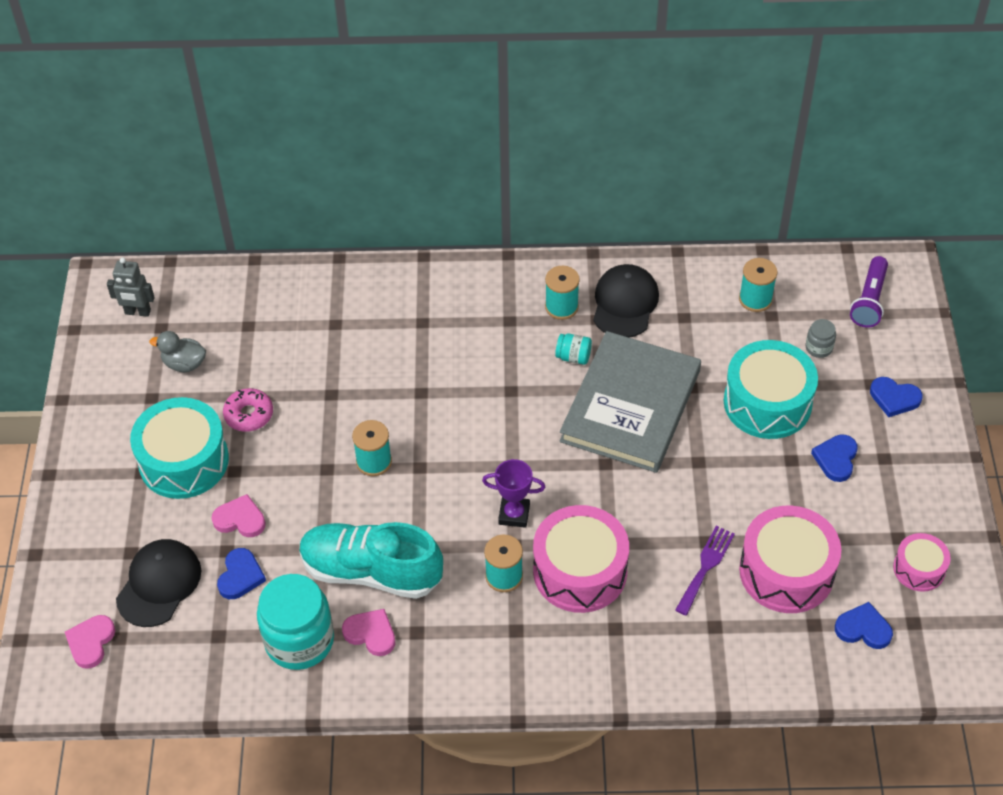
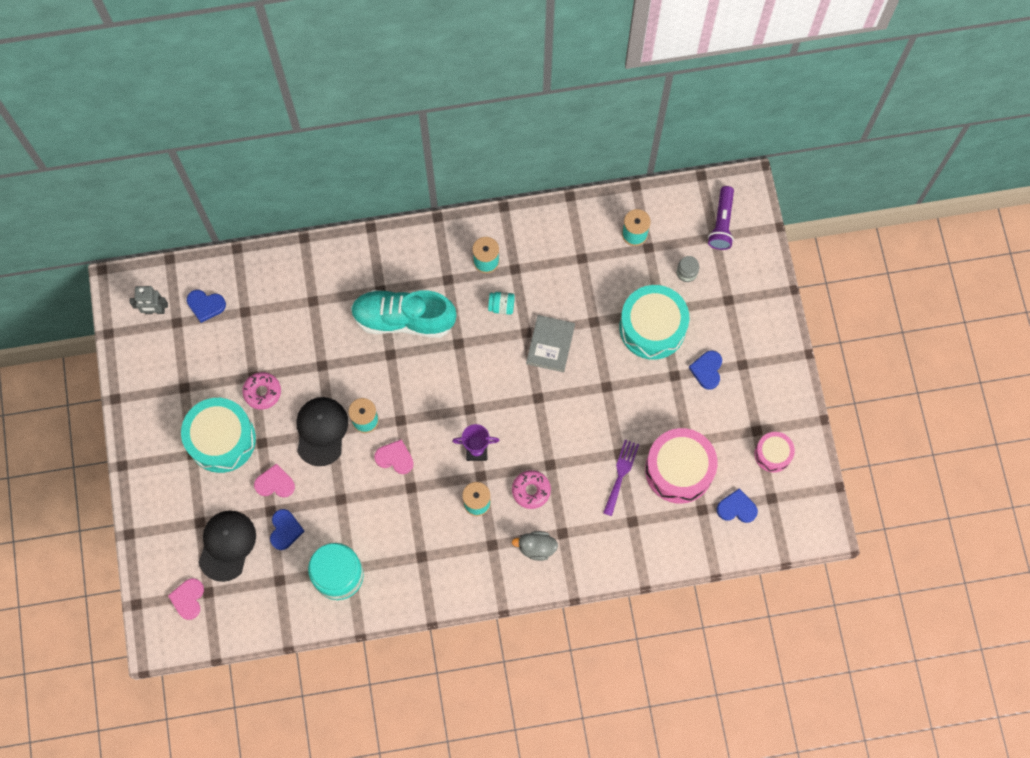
camera: 10 degrees left, 20 degrees up
grey duck [150,331,206,372] -> grey duck moved to [512,531,558,561]
turquoise shoe [300,522,443,599] -> turquoise shoe moved to [351,290,457,338]
pink heart [342,609,395,656] -> pink heart moved to [374,439,414,474]
pink drum [533,505,629,613] -> pink donut [512,470,551,509]
grey book [559,331,701,473] -> grey book [526,315,575,372], size x0.50
black cap [593,264,659,338] -> black cap moved to [297,397,348,466]
blue heart [870,377,923,417] -> blue heart moved to [187,290,226,323]

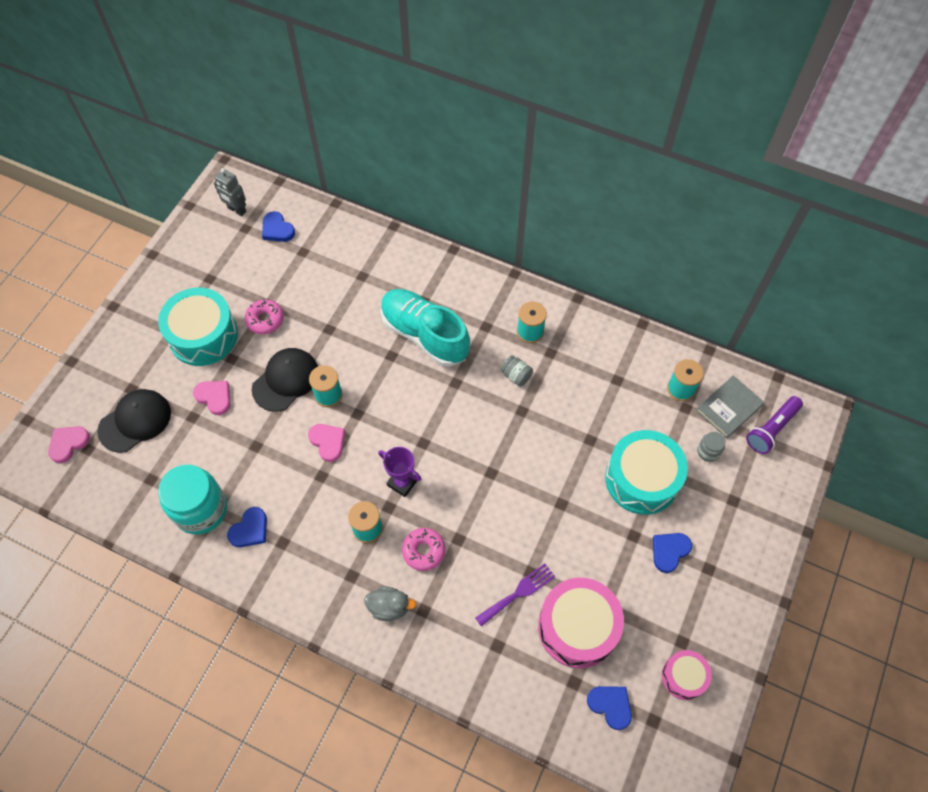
camera: 35 degrees right, 10 degrees down
blue heart [270,509,305,550] -> blue heart moved to [227,507,267,547]
turquoise jar [488,292,515,315] -> grey jar [501,355,533,387]
grey duck [512,531,558,561] -> grey duck turned 150 degrees clockwise [364,586,416,621]
grey book [526,315,575,372] -> grey book moved to [696,375,764,438]

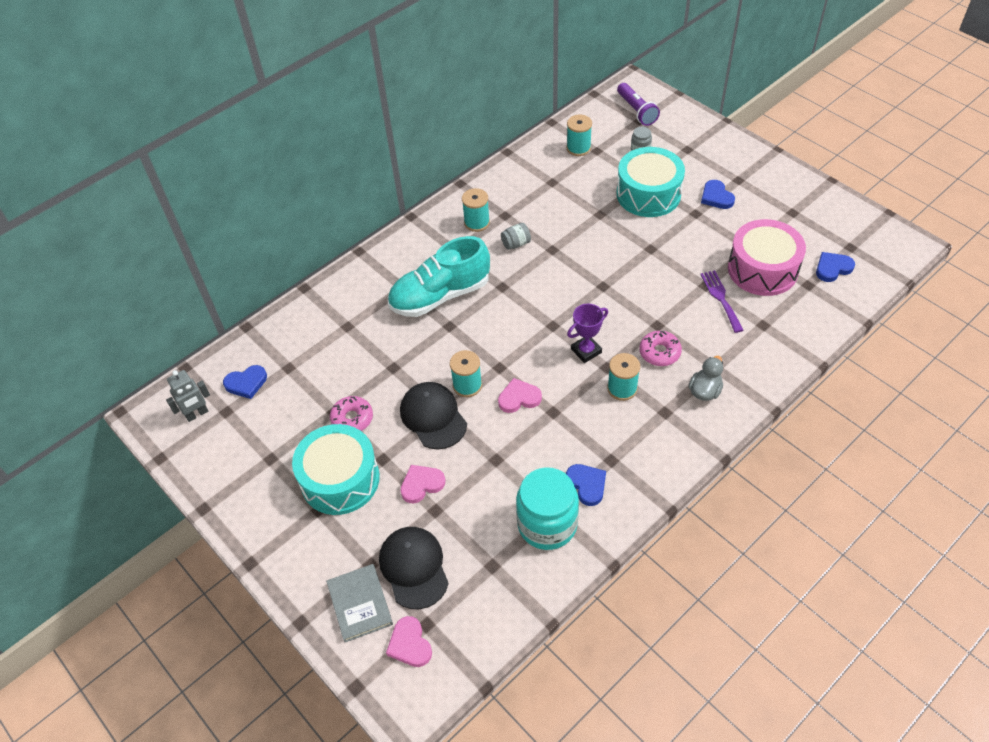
camera: 65 degrees left, 10 degrees down
pink drum [662,650,712,700] -> none
grey book [696,375,764,438] -> grey book moved to [326,564,393,643]

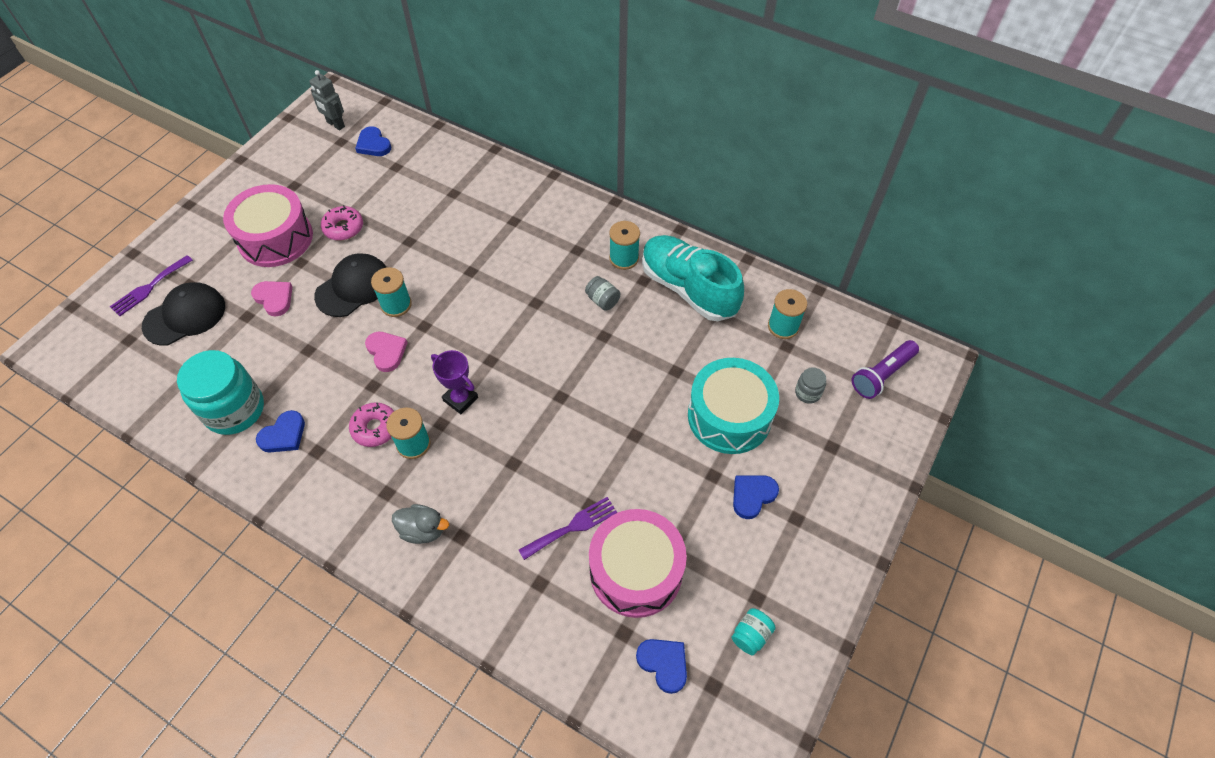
camera: 70 degrees right, 5 degrees up
turquoise drum [292,424,380,515] -> pink drum [223,184,313,267]
grey book [326,564,393,643] -> purple fork [110,255,193,316]
pink heart [386,616,432,667] -> none
turquoise shoe [388,236,490,317] -> turquoise shoe moved to [642,235,744,321]
pink donut [639,331,682,366] -> pink donut moved to [349,402,394,447]
none -> turquoise jar [732,608,776,656]

